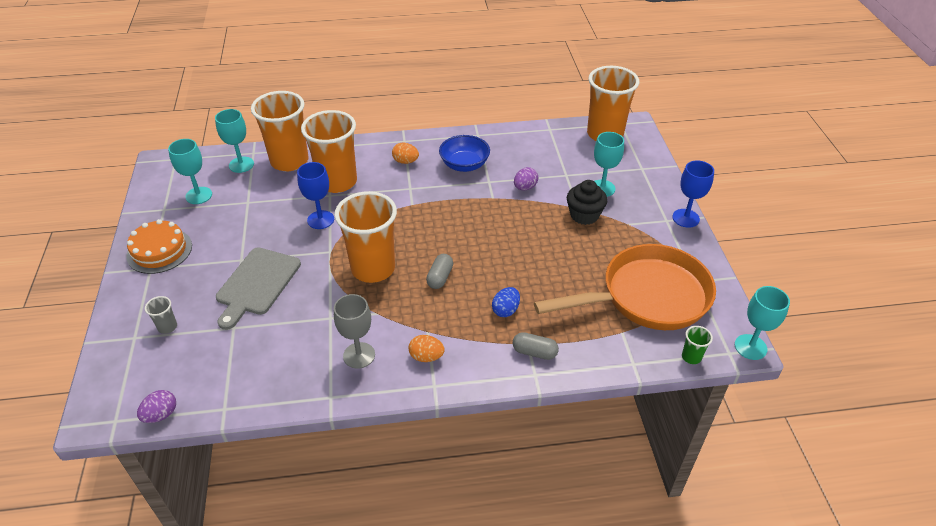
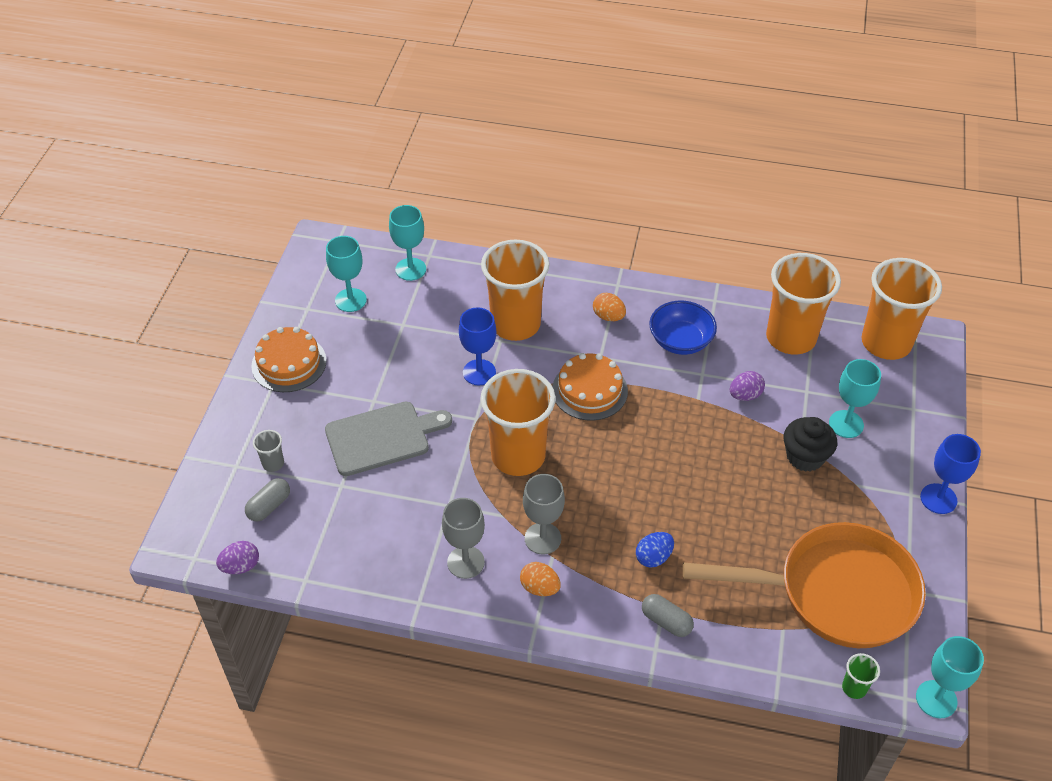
camera: 20 degrees right, 5 degrees up
grey cutting board [216,247,301,330] -> grey cutting board turned 150 degrees counterclockwise [325,402,452,476]
orange cup [251,91,309,171] -> orange cup moved to [766,253,841,355]
grey capsule [426,254,453,289] -> grey capsule moved to [245,478,290,521]
none -> grey goblet [523,474,565,554]
none -> orange cake [552,353,628,421]

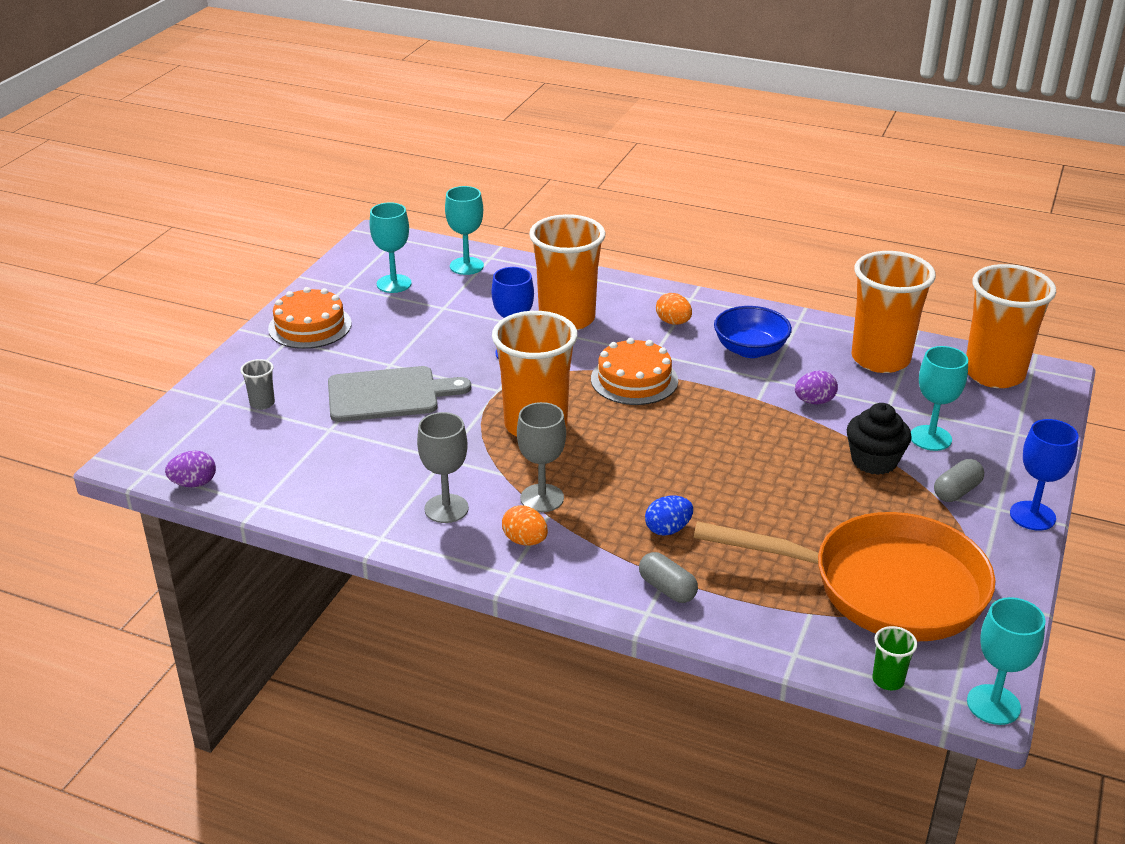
camera: 10 degrees right, 15 degrees down
grey capsule [245,478,290,521] -> grey capsule moved to [934,459,984,502]

